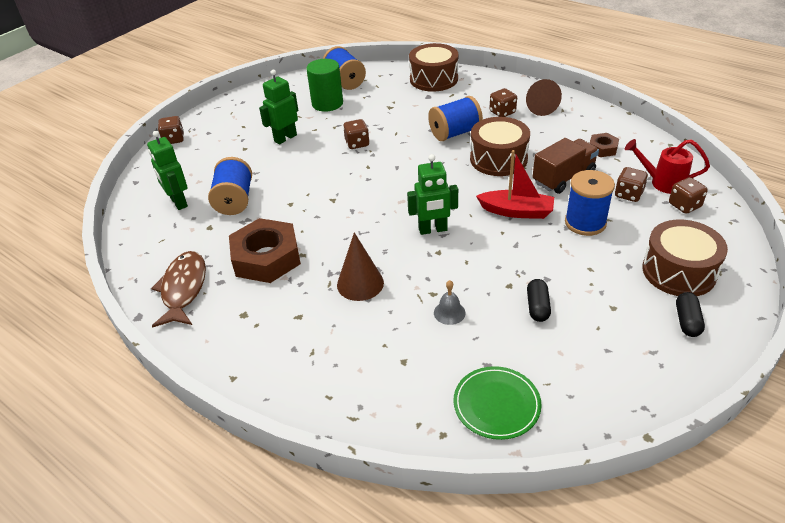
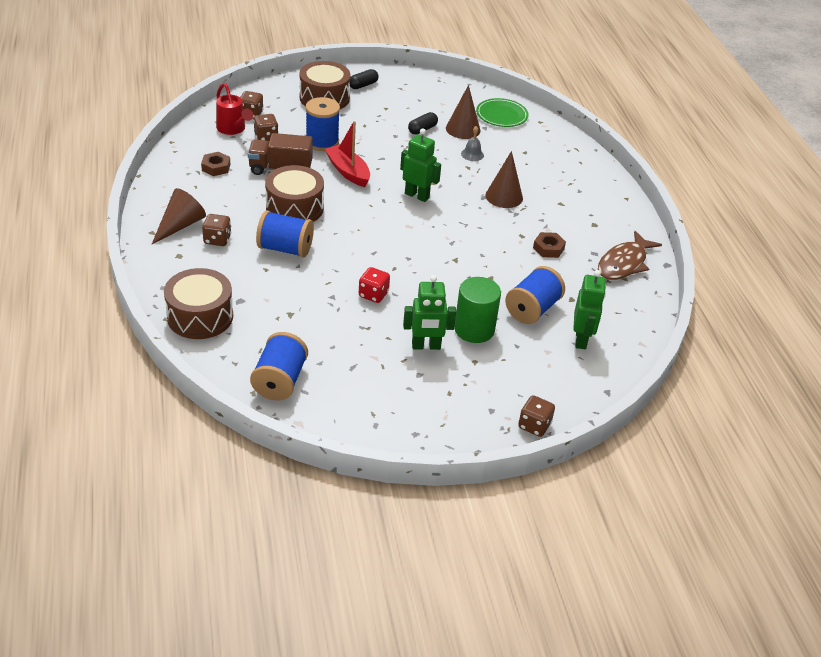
camera: 145 degrees left, 0 degrees up
brown nut [229,218,301,283] -> brown nut [533,232,566,258], size x0.48
green cylinder [306,59,343,112] -> green cylinder moved to [454,277,501,343]
brown dice [343,119,370,149] -> red dice [359,267,390,303]
none -> brown cone [446,85,480,139]

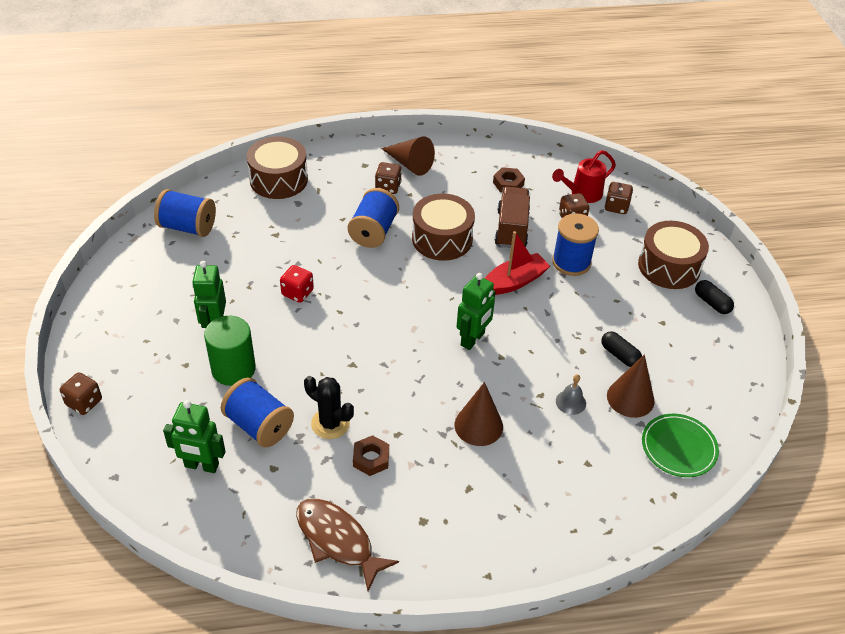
camera: 95 degrees right, 5 degrees up
none -> black cactus [304,376,354,439]

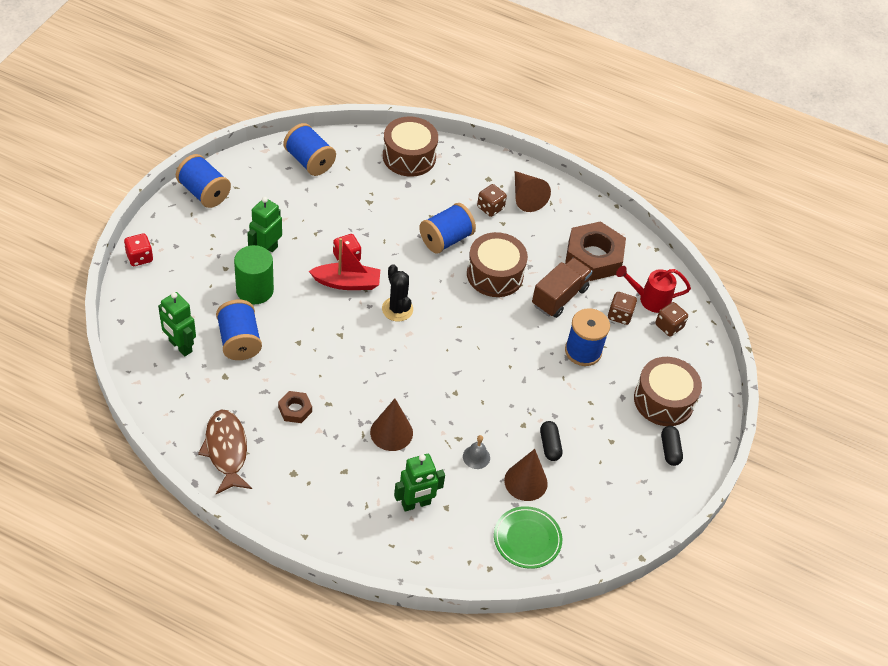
camera: 30 degrees right, 5 degrees up
brown dice [60,372,102,415] -> red dice [124,234,153,266]
black cactus [304,376,354,439] -> black cactus moved to [382,264,413,322]
green robot [456,273,496,350] -> green robot moved to [394,454,445,512]
red boat [485,231,550,295] -> red boat moved to [309,238,381,290]
brown nut [493,167,525,192] -> brown nut [565,221,626,281], size x2.07
none -> blue spool [176,154,231,208]

